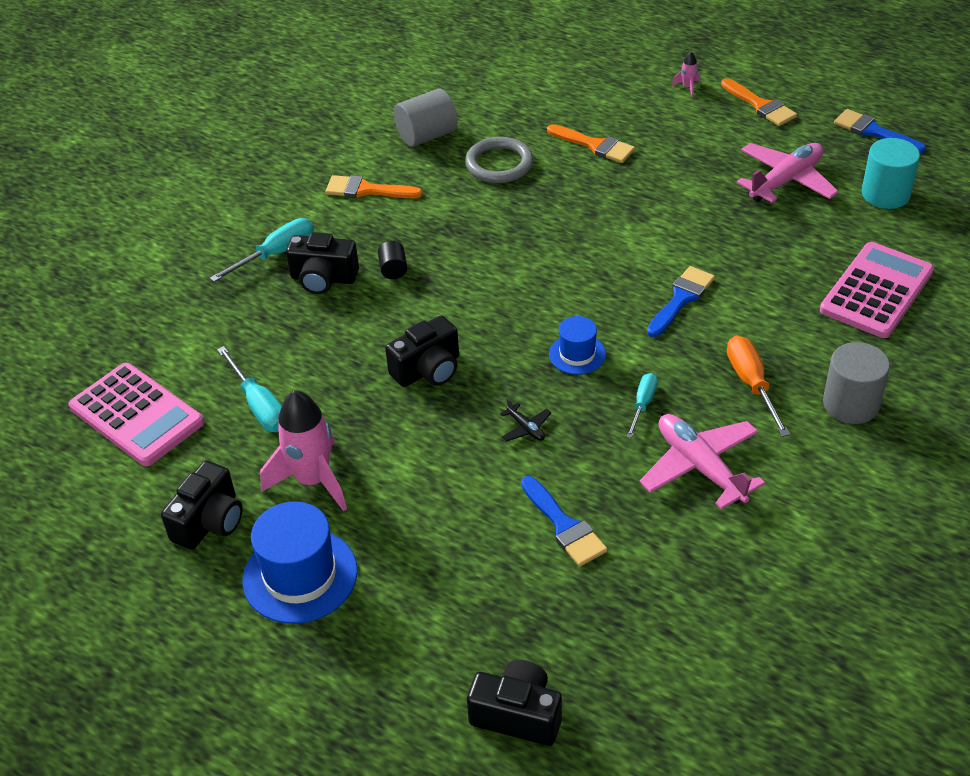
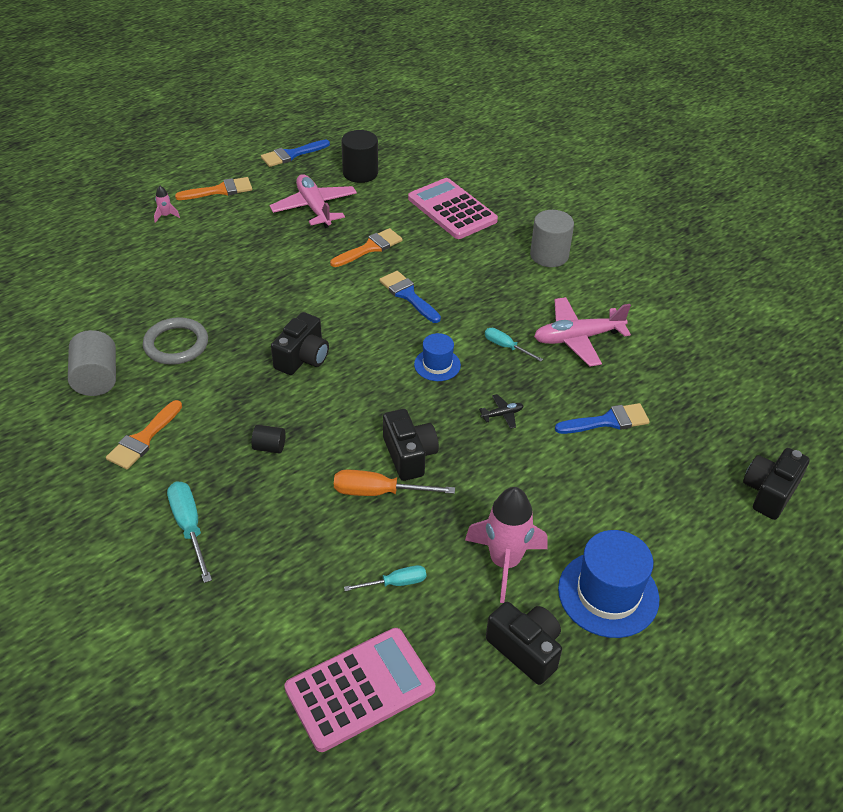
camera: 75 degrees left, 0 degrees up
turquoise screwdriver [217,346,282,432] -> turquoise screwdriver [344,565,426,591], size x0.64
black camera [286,232,359,294] -> black camera moved to [271,312,329,375]
orange brush [547,124,635,163] -> orange brush moved to [330,228,403,267]
orange screwdriver [727,336,790,437] -> orange screwdriver moved to [334,469,455,496]
turquoise cylinder [862,138,920,209] -> black cylinder [341,130,378,183]

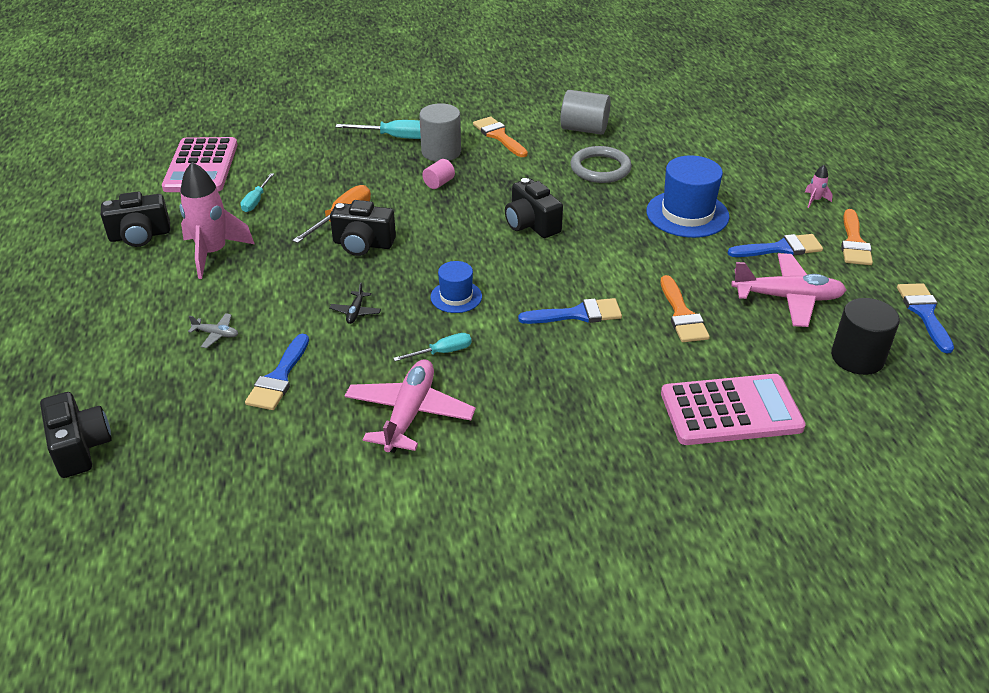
camera: 120 degrees right, 5 degrees down
black cylinder [251,425,286,454] -> pink cylinder [422,159,455,189]
grey cylinder [530,210,574,267] -> grey cylinder moved to [419,103,461,162]
blue hat [558,530,659,638] -> blue hat moved to [646,155,729,238]
none -> grey plane [188,313,238,348]
none -> blue brush [728,234,823,257]

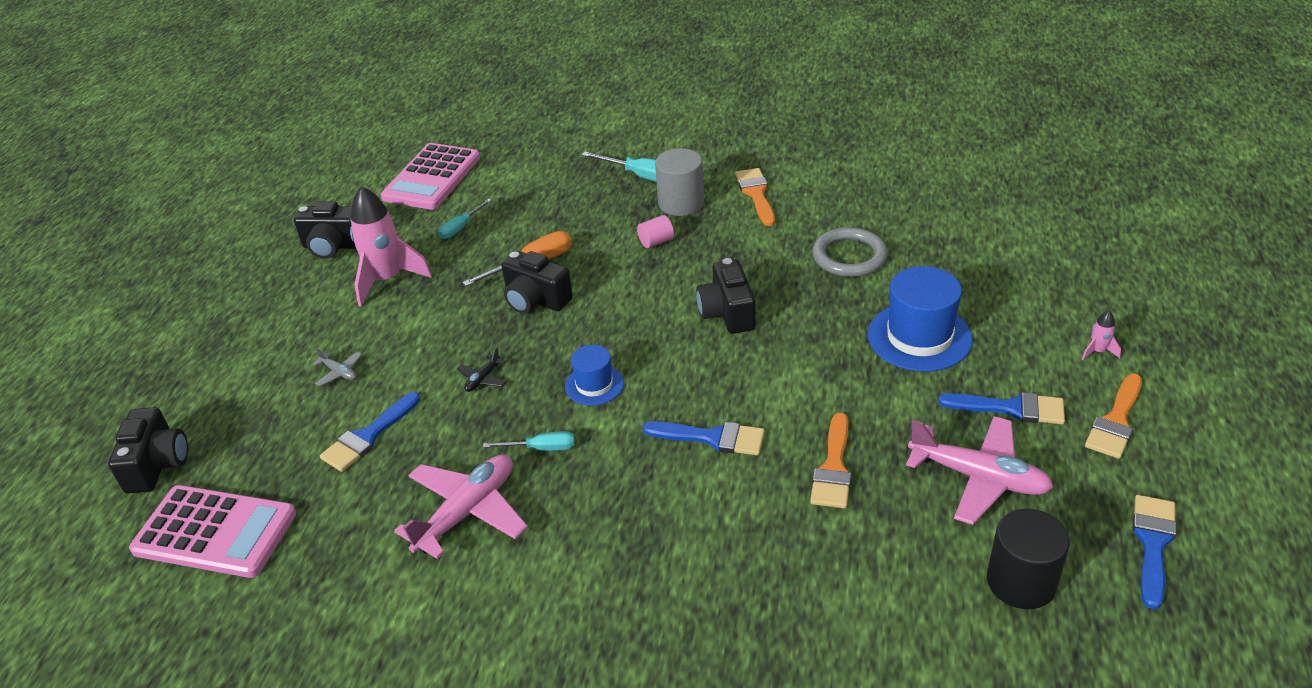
camera: 25 degrees right, 0 degrees up
grey cylinder [560,90,611,135] -> none
pink calculator [661,374,806,445] -> pink calculator moved to [129,485,296,578]

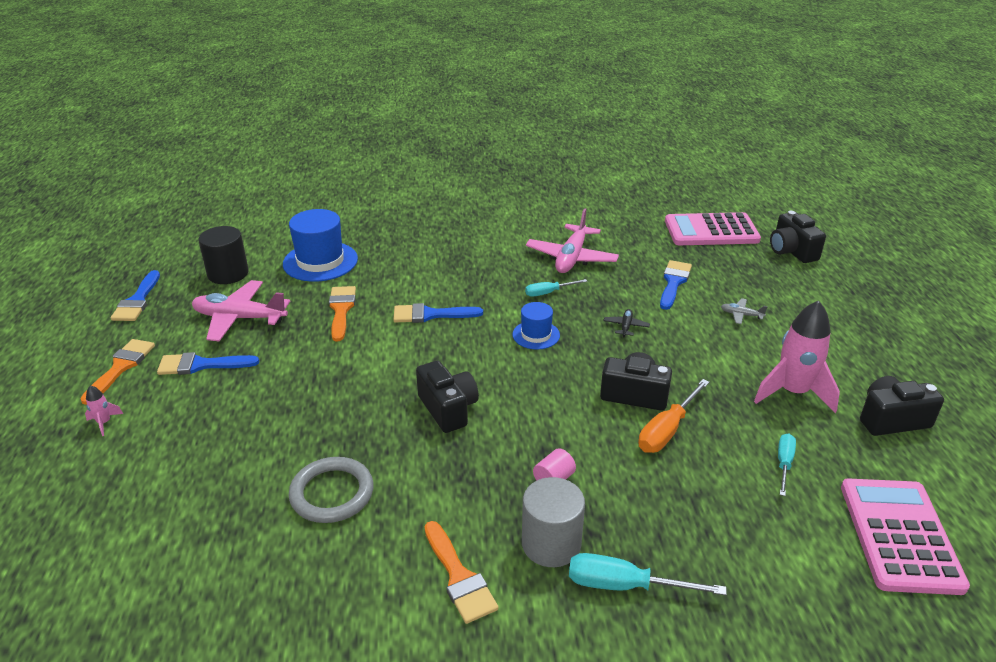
camera: 160 degrees right, 5 degrees down
blue hat [868,266,973,372] -> blue hat moved to [283,209,358,282]

